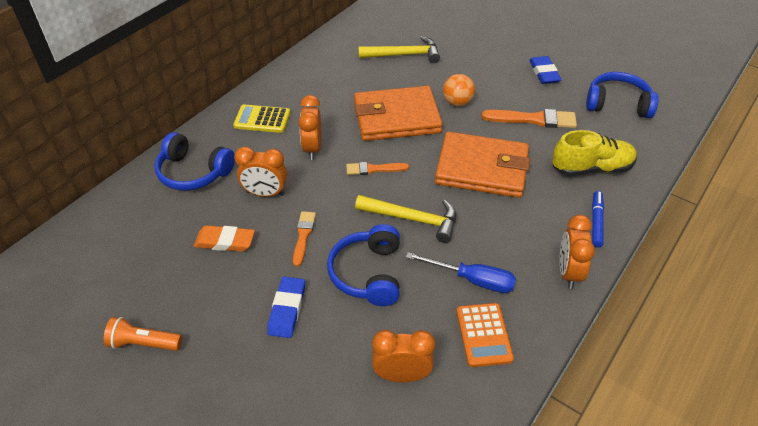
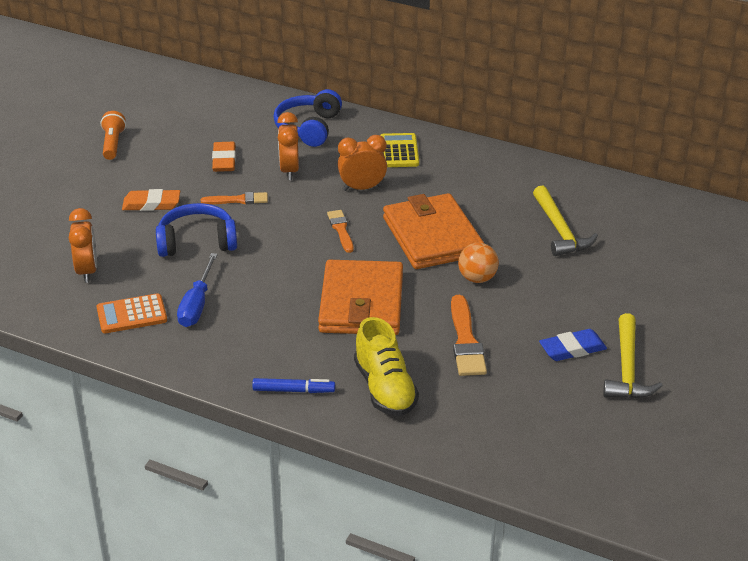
camera: 80 degrees right, 10 degrees down
blue eraser [267,277,305,338] -> orange eraser [122,189,180,211]
yellow hammer [355,195,456,243] -> yellow hammer moved to [603,313,663,399]
orange clock [559,215,595,289] -> none
blue headphones [586,72,659,118] -> none

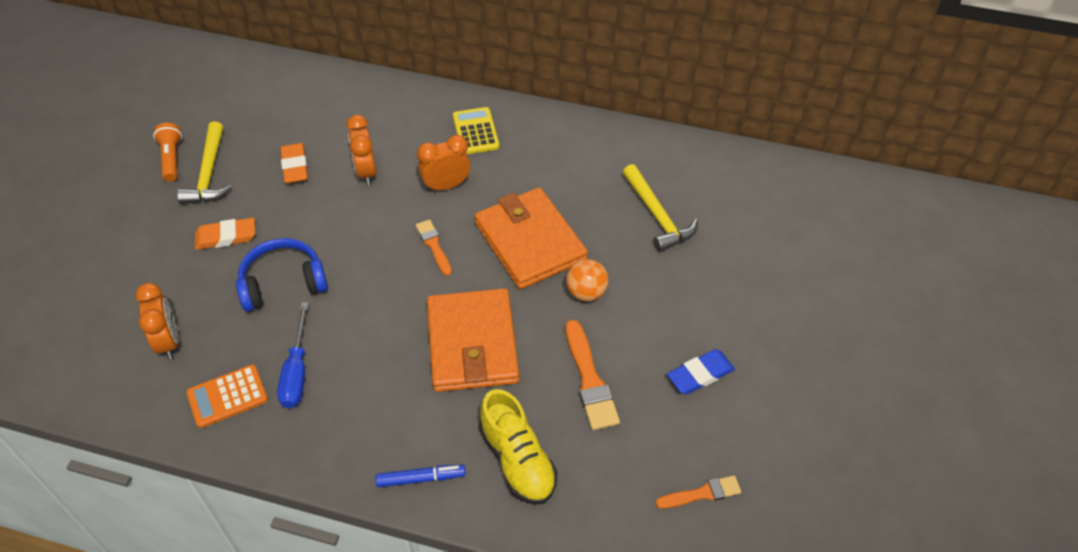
camera: 10 degrees left, 15 degrees up
orange brush [201,192,268,204] -> orange brush moved to [655,475,741,509]
blue headphones [273,89,342,147] -> none
yellow hammer [603,313,663,399] -> yellow hammer moved to [177,121,232,204]

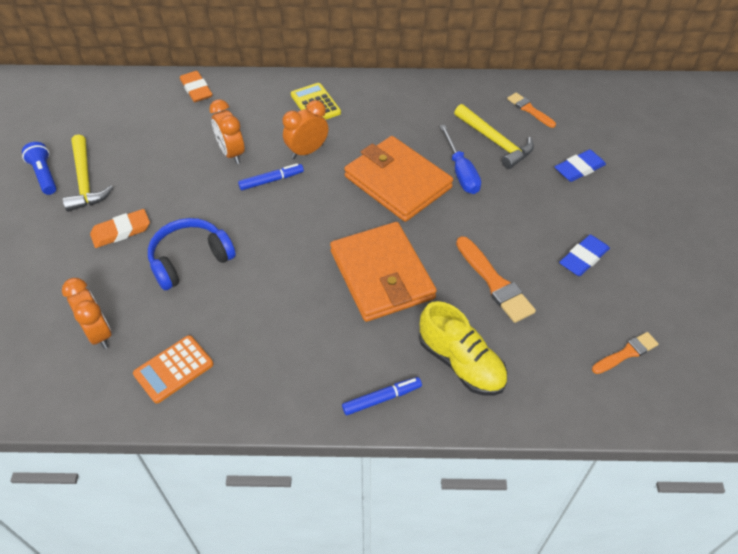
camera: 15 degrees left, 0 degrees up
orange flashlight [153,123,182,182] -> blue flashlight [22,142,56,195]
blue screwdriver [277,302,309,408] -> blue screwdriver moved to [440,125,481,194]
orange eraser [280,143,308,184] -> orange eraser moved to [180,71,213,102]
orange brush [416,219,452,276] -> orange brush moved to [507,93,556,128]
orange ball [566,259,608,301] -> none
none -> blue marker [238,163,304,190]
none -> blue eraser [555,150,606,182]

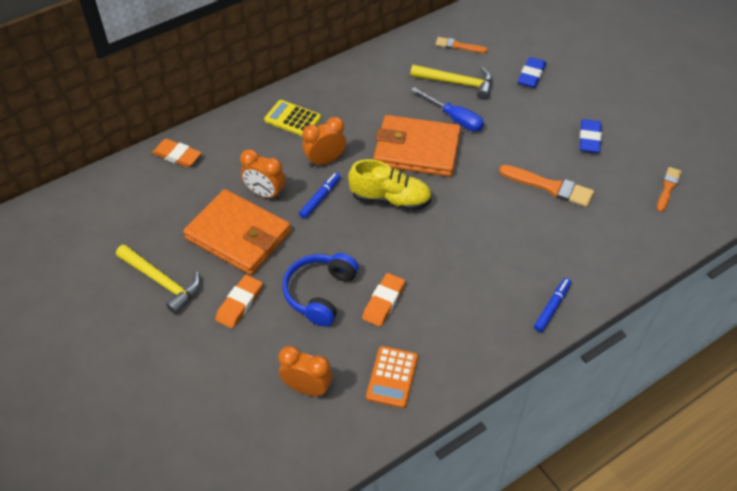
camera: 35 degrees left, 0 degrees up
blue flashlight [22,142,56,195] -> none
orange clock [282,100,328,159] -> orange clock turned 45 degrees clockwise [302,117,346,167]
orange wallet [330,222,437,322] -> orange wallet moved to [183,189,291,275]
yellow shoe [419,301,507,396] -> yellow shoe moved to [348,159,432,211]
none -> orange eraser [362,273,405,327]

